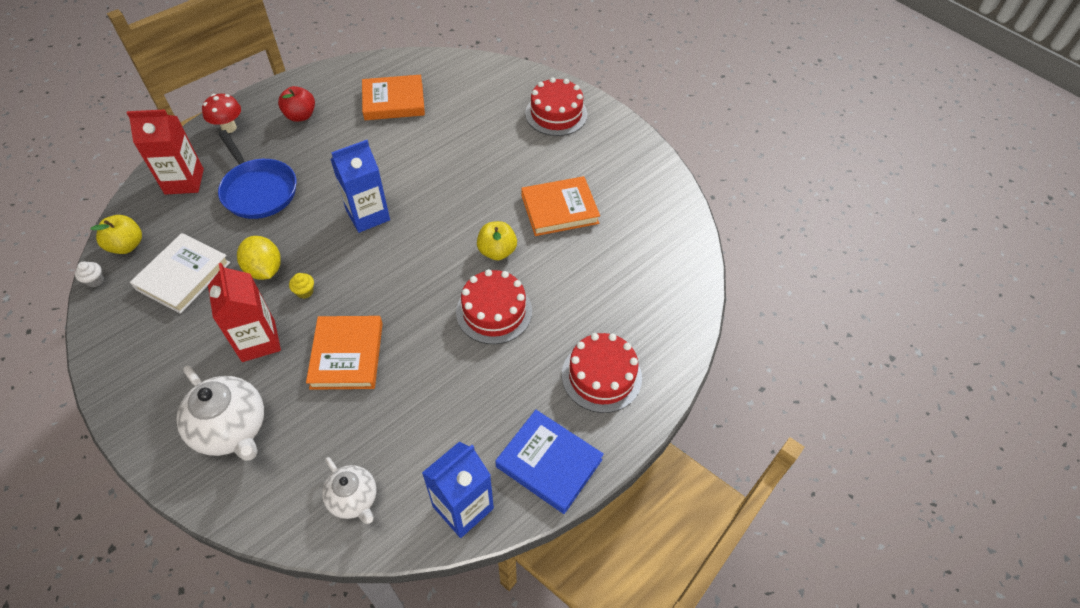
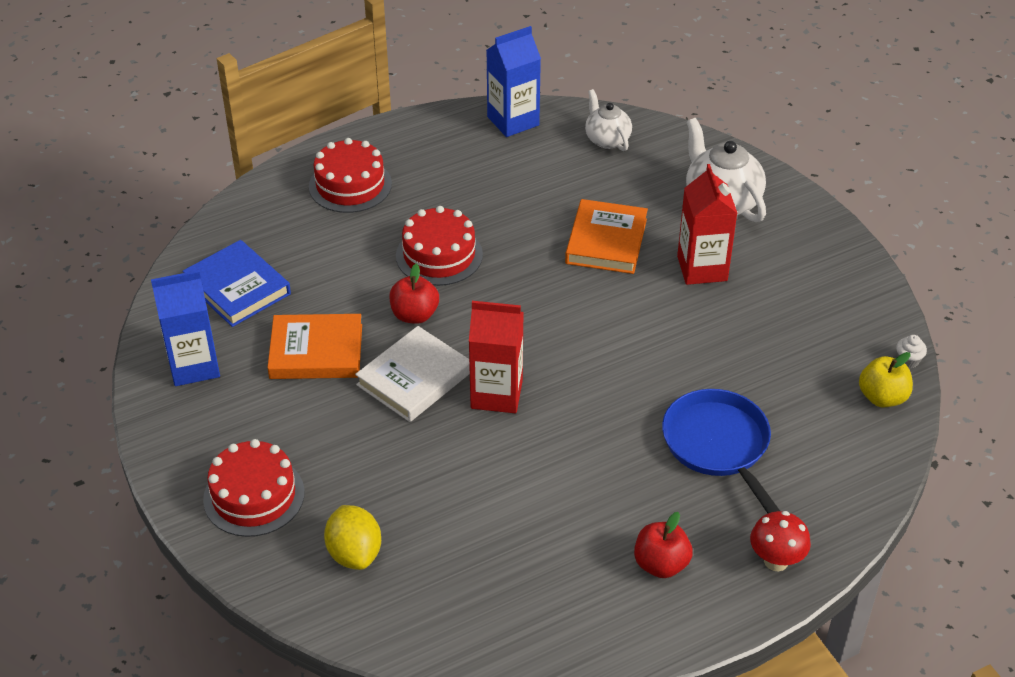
camera: 165 degrees left, 10 degrees down
red carton [127,109,204,195] -> red carton moved to [469,301,524,413]
white book [130,233,230,314] -> white book moved to [355,326,470,422]
yellow lemon [237,236,281,280] -> yellow lemon moved to [324,505,381,570]
yellow cupcake [289,273,314,299] -> none
blue carton [330,140,390,233] -> blue carton moved to [151,270,220,386]
orange book [362,75,425,120] -> none
yellow apple [477,221,517,260] -> red apple [389,264,439,324]
blue book [495,410,604,514] -> blue book moved to [182,240,291,327]

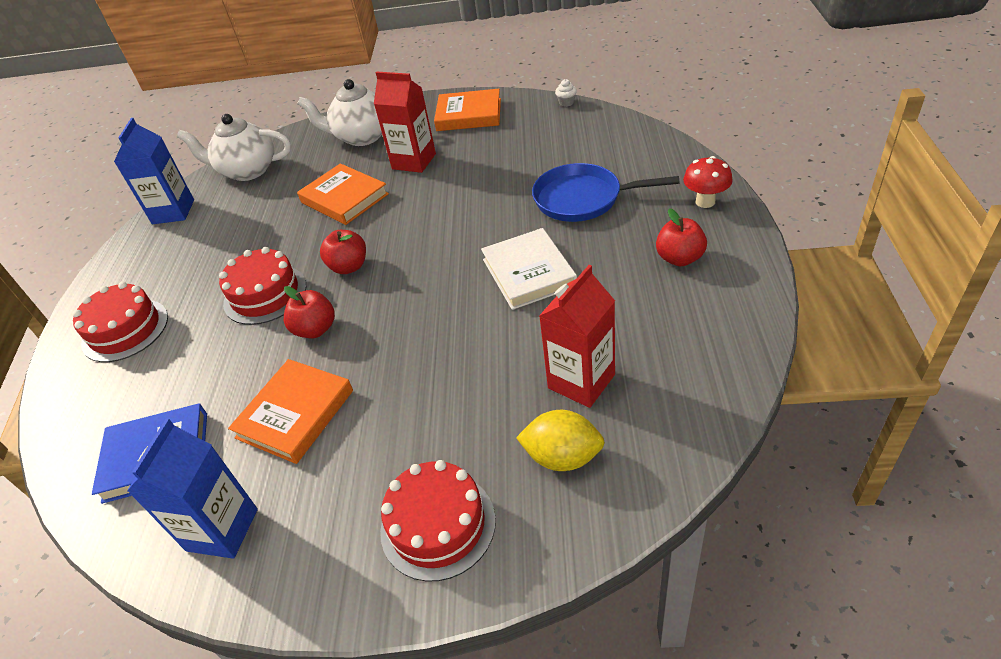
camera: 55 degrees left, 0 degrees up
white book [355,326,470,422] -> white book moved to [481,228,577,310]
red carton [469,301,524,413] -> red carton moved to [539,265,615,408]
white teapot [585,89,632,151] -> white teapot [177,114,291,181], size x1.61
yellow apple [859,352,913,408] -> none
none -> red apple [320,230,366,274]
none -> orange book [434,89,501,131]

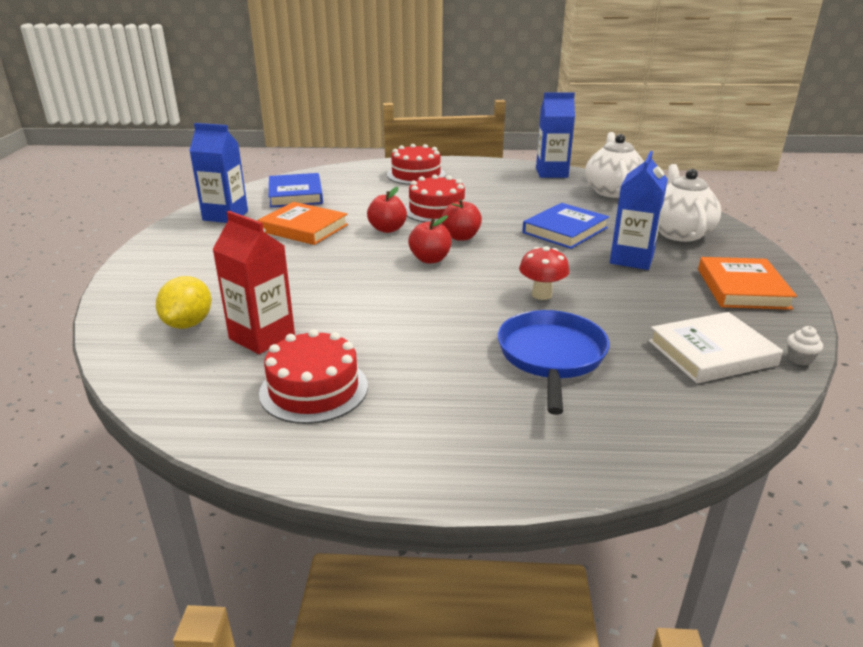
camera: 85 degrees right, 15 degrees down
orange book [297,163,389,225] -> blue book [522,203,609,249]
red carton [374,72,436,173] -> blue carton [610,151,668,270]
red cake [380,460,496,582] -> red cake moved to [259,329,368,424]
white book [481,228,577,310] -> white book moved to [649,312,783,383]
red apple [656,208,707,266] -> red apple moved to [408,215,452,263]
red mushroom [683,156,733,208] -> red mushroom moved to [519,246,569,300]

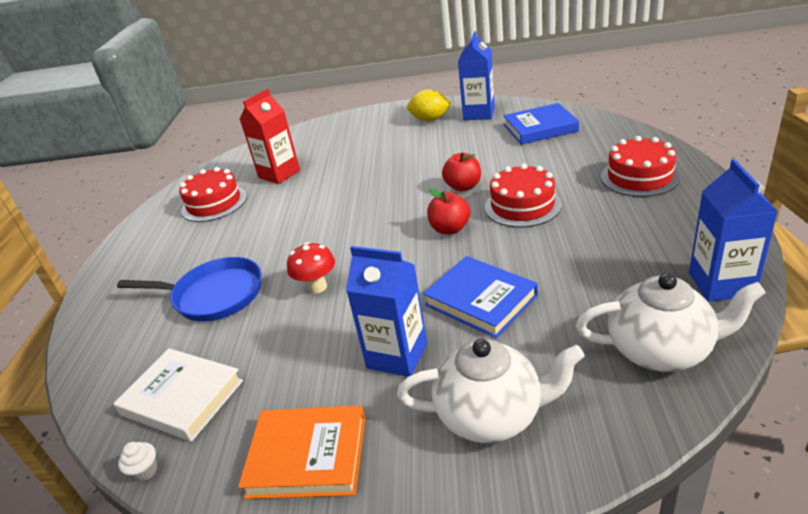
camera: 95 degrees right, 5 degrees up
yellow lemon [156,276,211,329] -> yellow lemon moved to [407,89,451,121]
orange book [258,202,348,245] -> none
red apple [408,215,452,263] -> none
white book [649,312,783,383] -> white book turned 45 degrees counterclockwise [113,348,243,442]

